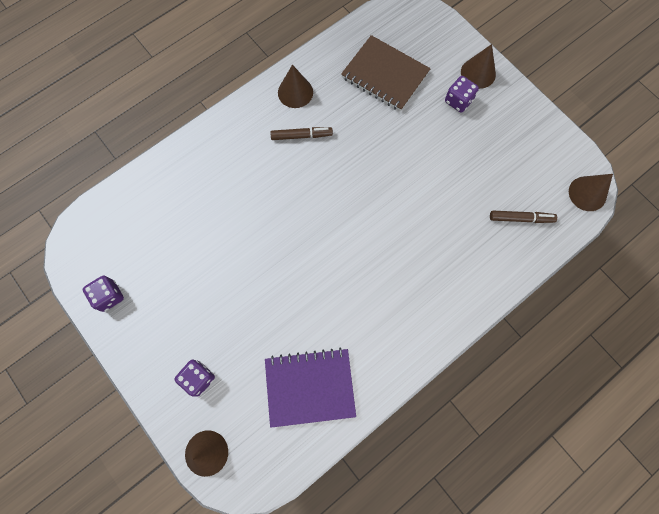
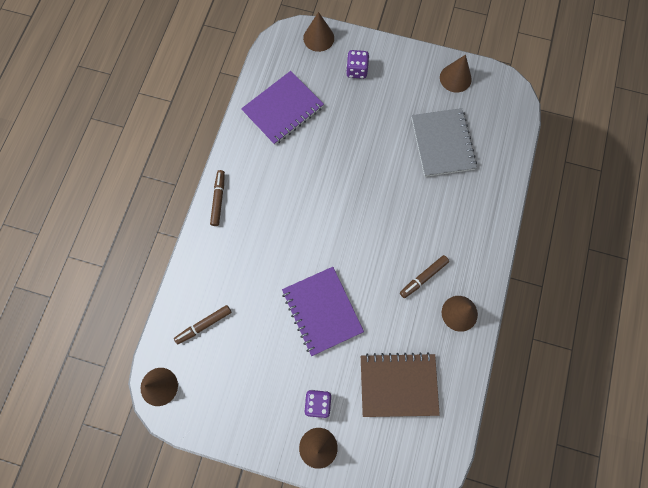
camera: 145 degrees right, 0 degrees up
purple dice [83,276,124,312] -> brown cone [440,55,472,93]
none -> brown marker [210,170,225,226]
none -> purple notebook [282,267,364,356]
none -> grey notebook [412,108,477,177]

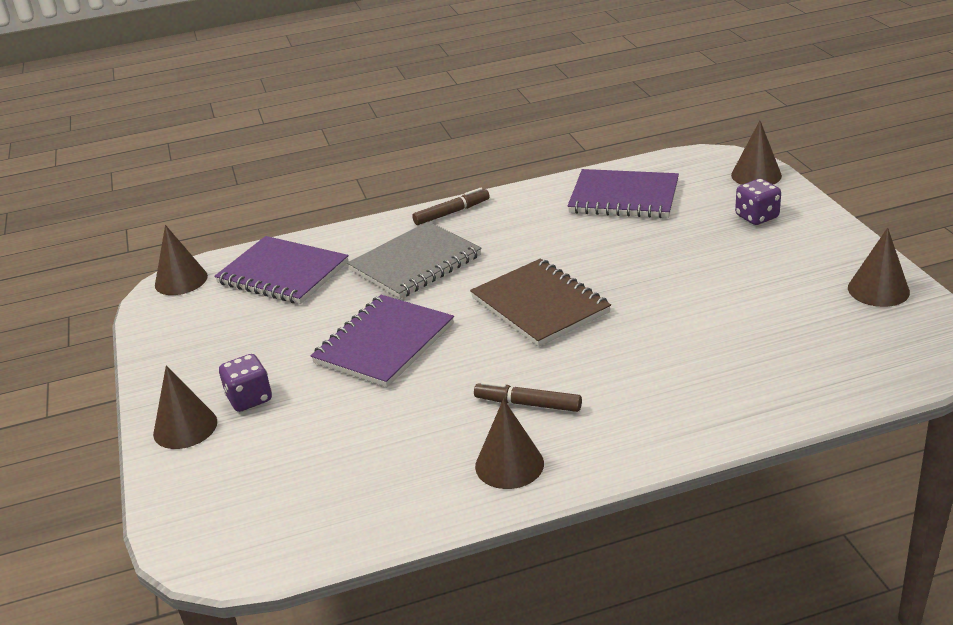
camera: 60 degrees right, 40 degrees down
brown marker [174,305,231,344] -> purple notebook [214,236,349,304]
brown notebook [361,352,440,417] -> brown notebook moved to [470,259,611,347]
grey notebook [412,108,477,177] -> grey notebook moved to [347,221,482,299]

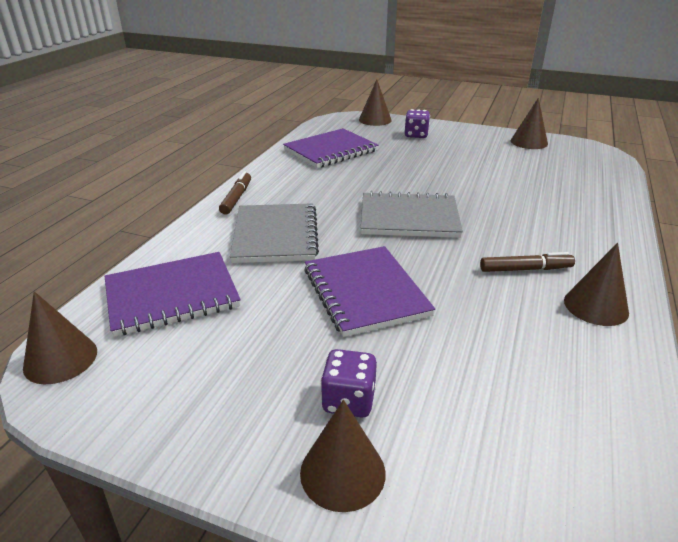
camera: 55 degrees left, 0 degrees up
brown notebook [470,259,611,347] -> grey notebook [361,191,463,238]
brown marker [474,381,582,412] -> brown marker turned 150 degrees counterclockwise [480,252,575,272]

